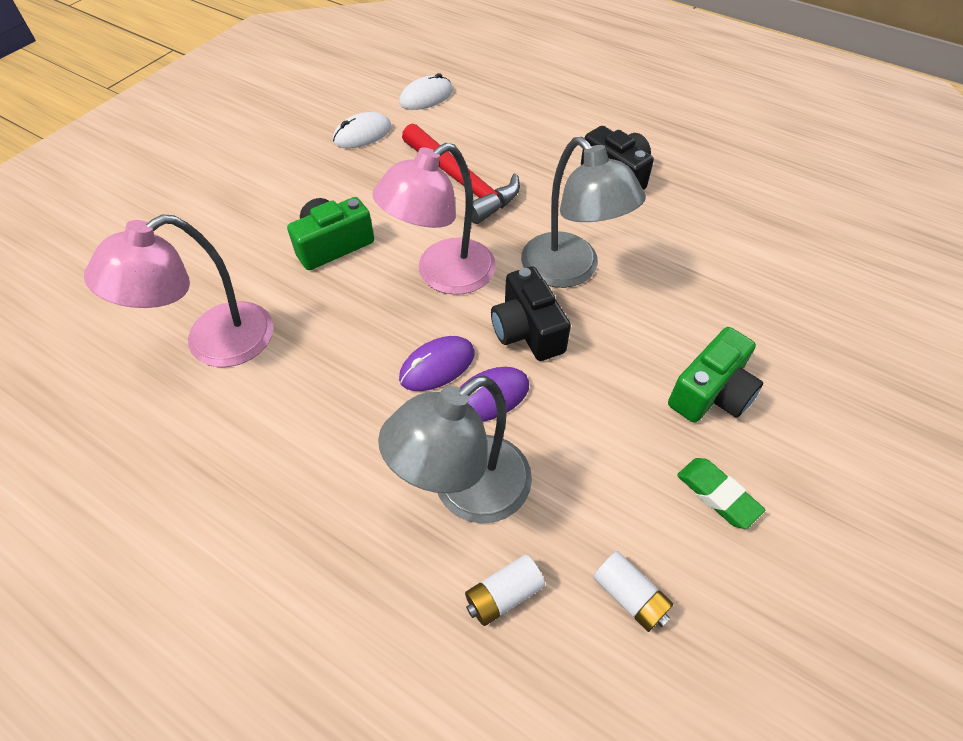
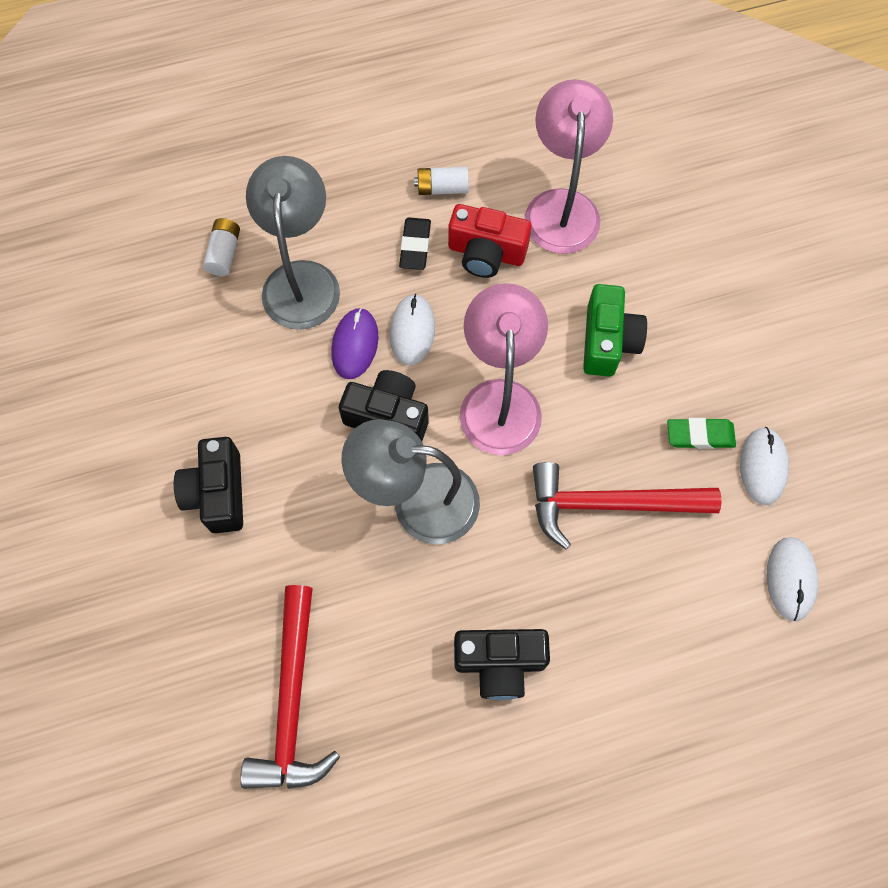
camera: 130 degrees right, 15 degrees up
purple mouse [399,336,475,391] -> white mouse [390,294,435,366]
white battery [593,551,673,632] -> white battery moved to [414,167,469,195]
green camera [668,327,763,423] -> black camera [174,437,243,533]
green eraser [677,458,765,529] -> green eraser moved to [667,418,736,449]
none -> red hammer [240,585,340,789]
none -> black eraser [399,218,431,270]
none -> red camera [448,204,532,278]

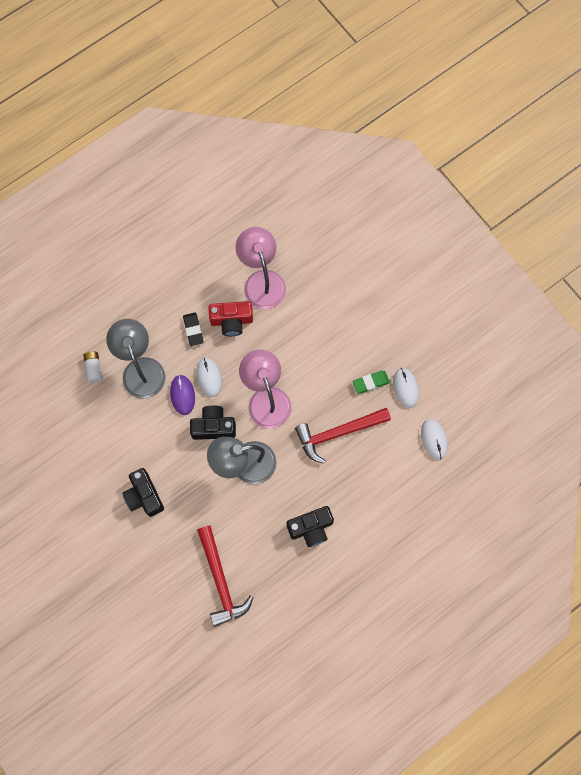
camera: 20 degrees left, 5 degrees up
white battery [414,167,469,195] -> none
green camera [583,284,647,377] -> none

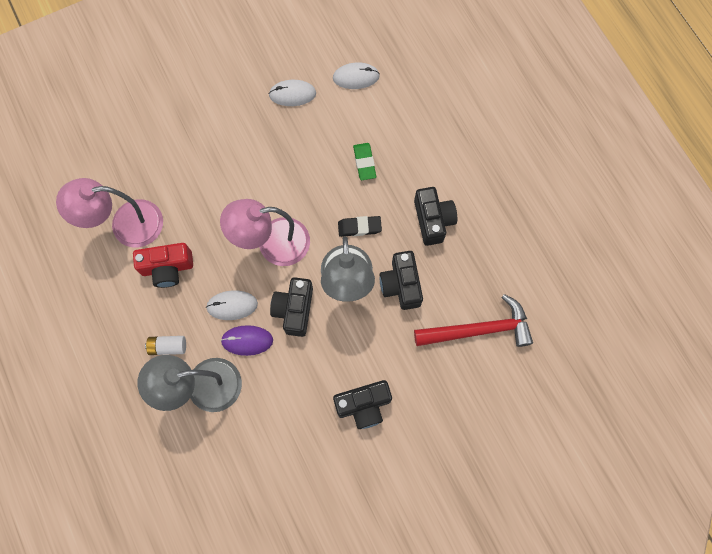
camera: 80 degrees left, 0 degrees up
white battery [83,351,102,383] -> white battery moved to [145,336,186,355]
black eraser [183,312,204,346] -> black eraser moved to [338,216,382,237]
red camera [208,301,253,336] -> red camera turned 75 degrees clockwise [133,243,193,288]
red hammer [295,408,391,464] -> none
green eraser [352,371,390,393] -> green eraser moved to [353,143,376,180]
none -> black camera [380,251,423,310]

